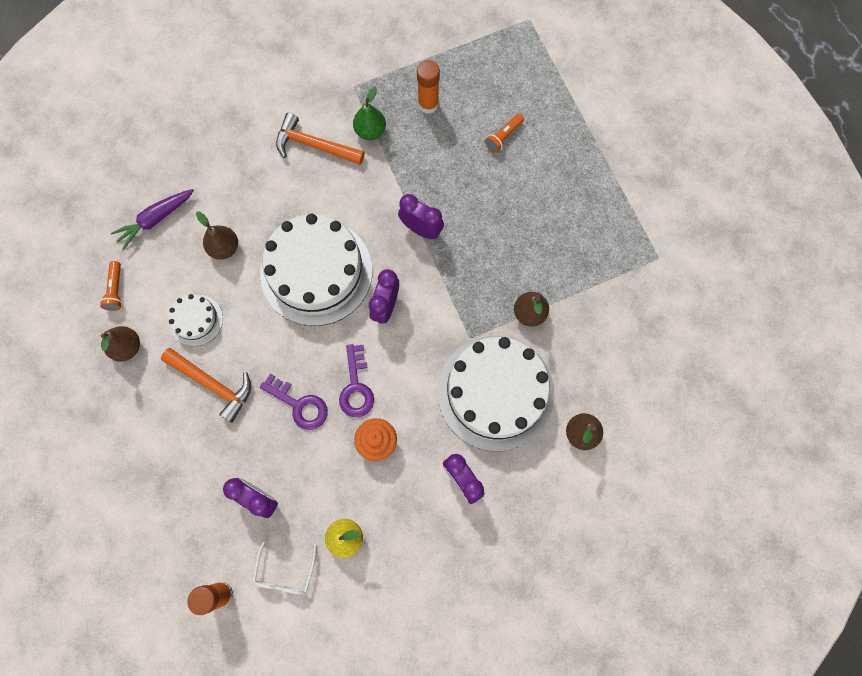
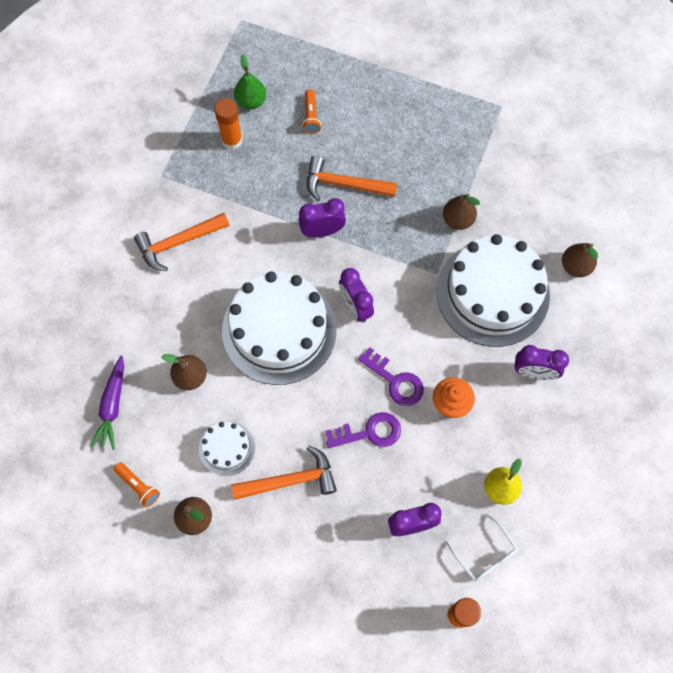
camera: 45 degrees left, 5 degrees down
green pear [353,86,386,140] -> green pear moved to [234,54,266,110]
none -> orange hammer [307,156,397,201]

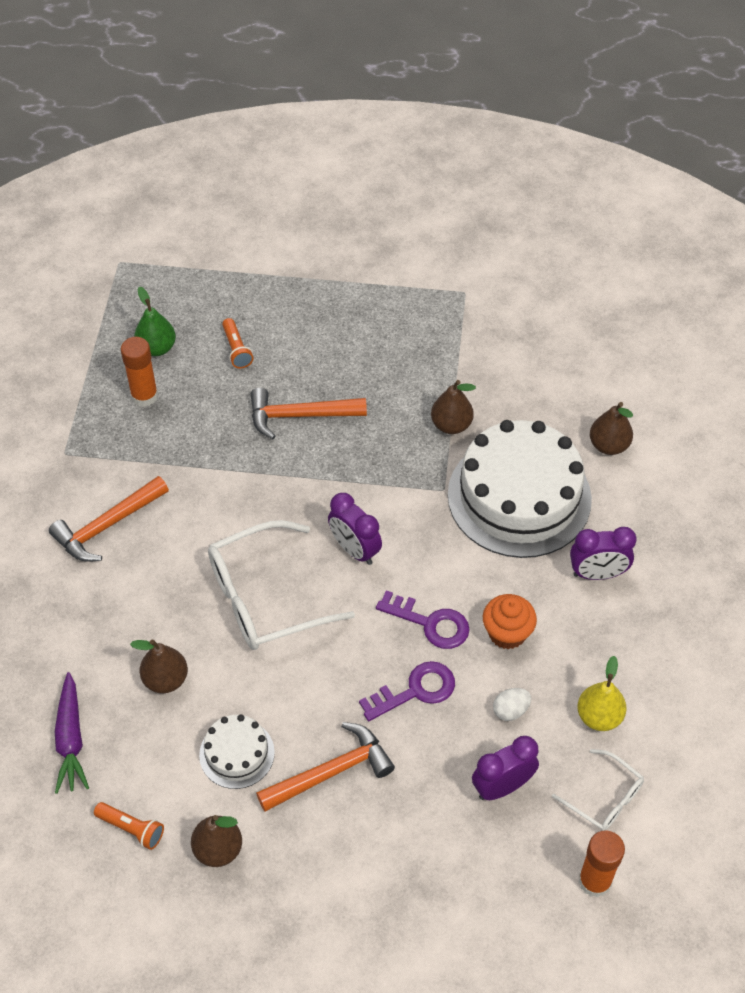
camera: 15 degrees left, 15 degrees down
white cake [222,272,337,385] -> white glasses [208,520,355,650]
purple clock [298,198,346,238] -> none
none -> white egg [493,688,531,721]

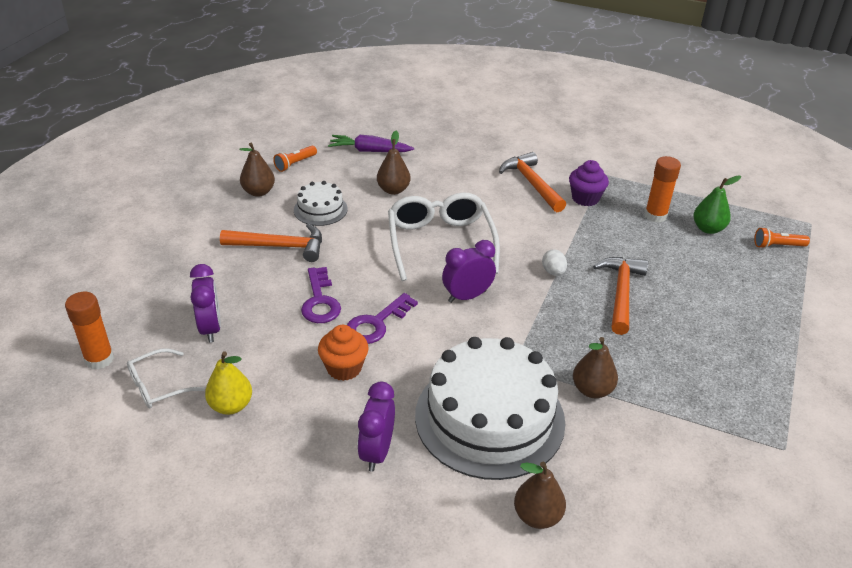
camera: 105 degrees right, 15 degrees down
orange flashlight [222,318,253,368] -> orange flashlight moved to [754,227,810,249]
orange hammer [256,722,395,812] -> orange hammer turned 75 degrees counterclockwise [220,223,322,262]
white egg [493,688,531,721] -> white egg moved to [542,249,567,276]
none -> purple cupcake [569,160,609,206]

